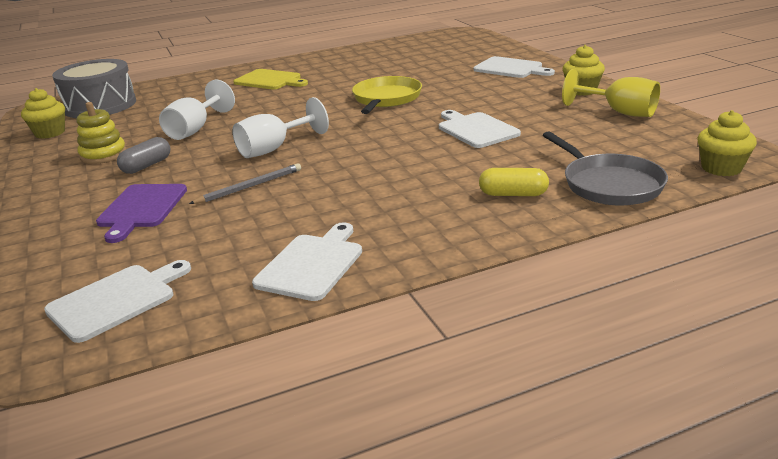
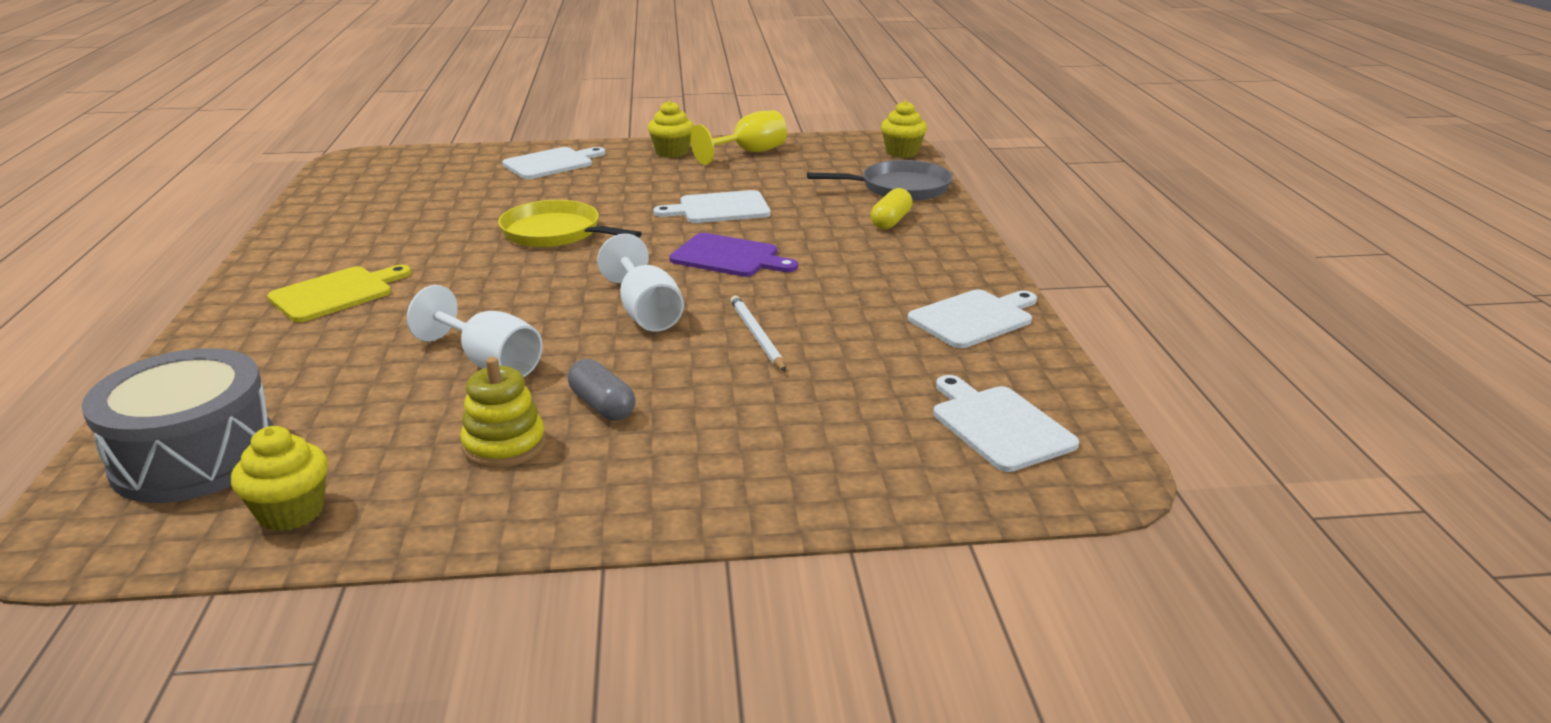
camera: 75 degrees left, 0 degrees up
purple cutting board [96,184,187,243] -> purple cutting board moved to [669,233,798,277]
grey pencil [189,163,301,204] -> white pencil [730,295,786,372]
white cutting board [252,222,362,301] -> white cutting board turned 105 degrees clockwise [908,289,1037,348]

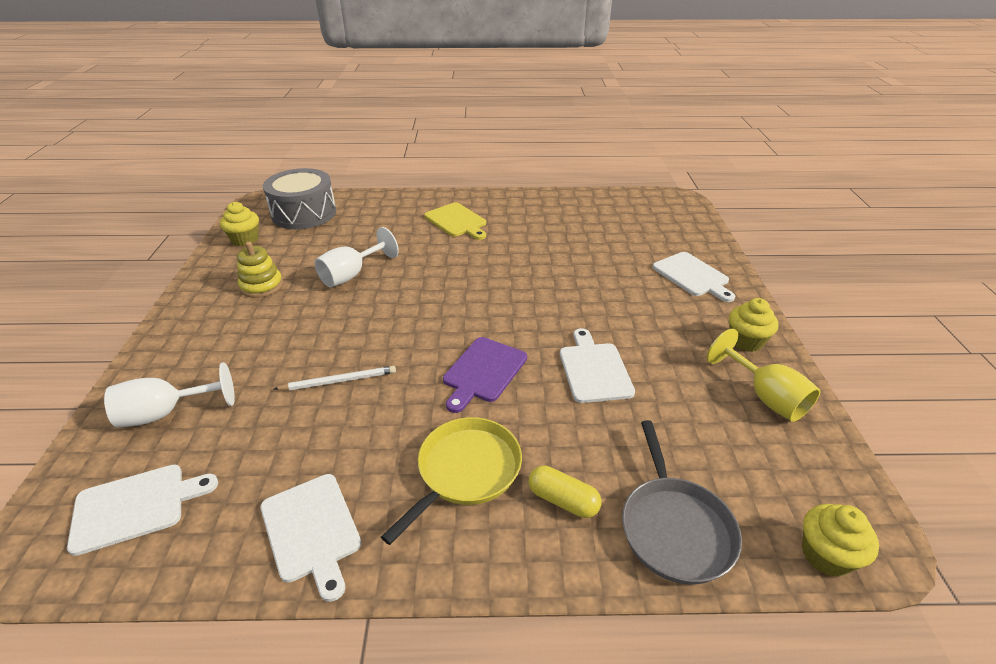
camera: 95 degrees right, 10 degrees up
yellow pan [498,200,642,248] -> yellow pan moved to [381,417,522,545]
grey capsule [568,359,635,421] -> none
white goblet [597,234,684,332] -> white goblet moved to [104,362,235,428]

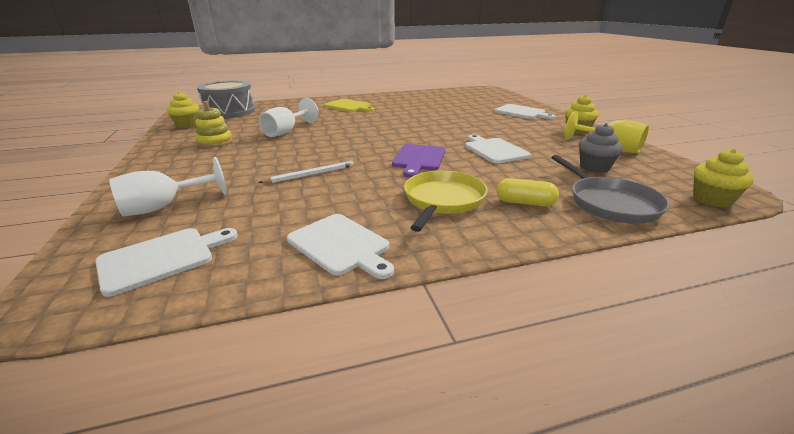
camera: 15 degrees left, 10 degrees down
none -> grey cupcake [579,123,623,173]

